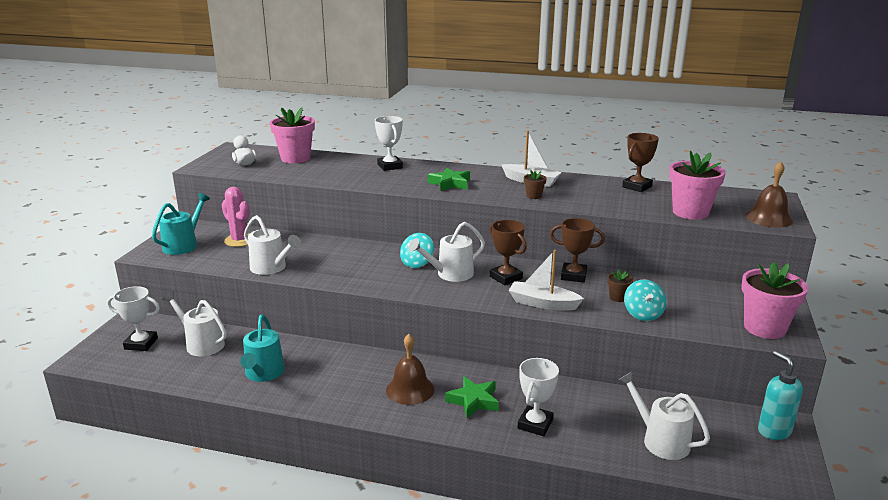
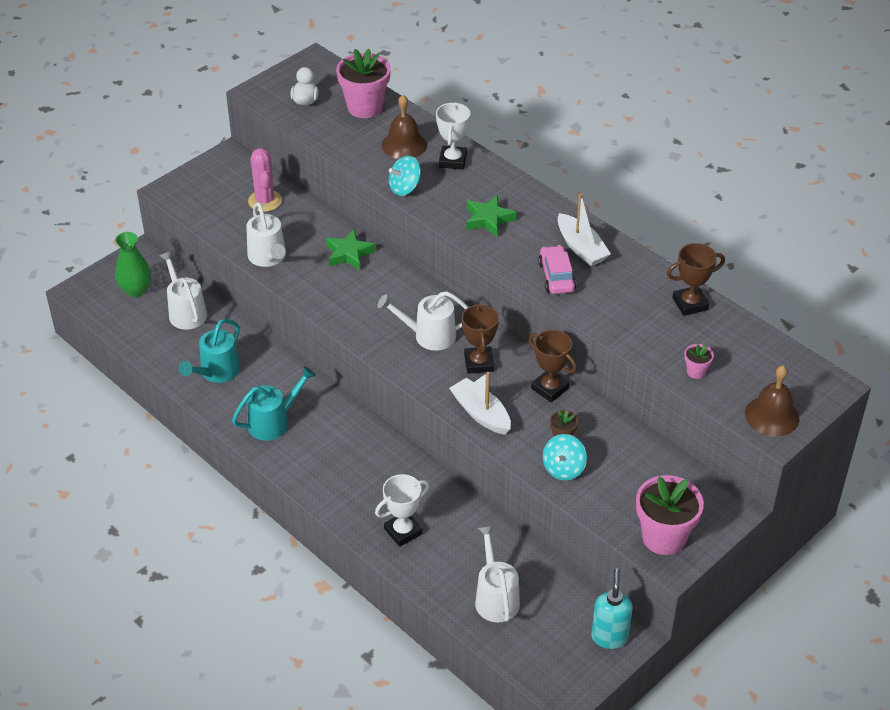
camera: 30 degrees right, 20 degrees up
white trophy [107,286,160,351] -> green vase [115,232,151,297]
turquoise watering can [152,193,210,255] -> turquoise watering can moved to [232,366,316,441]
brown bell [386,334,434,405] -> brown bell moved to [382,95,427,159]
turquoise spinning top [400,233,434,268] -> turquoise spinning top moved to [389,156,421,196]
green star [445,376,499,418] -> green star moved to [326,229,376,270]
brown flower pot [524,170,547,199] -> pink car [538,245,576,294]
pink flower pot [669,151,726,220] -> pink flower pot [684,344,714,379], size x0.46

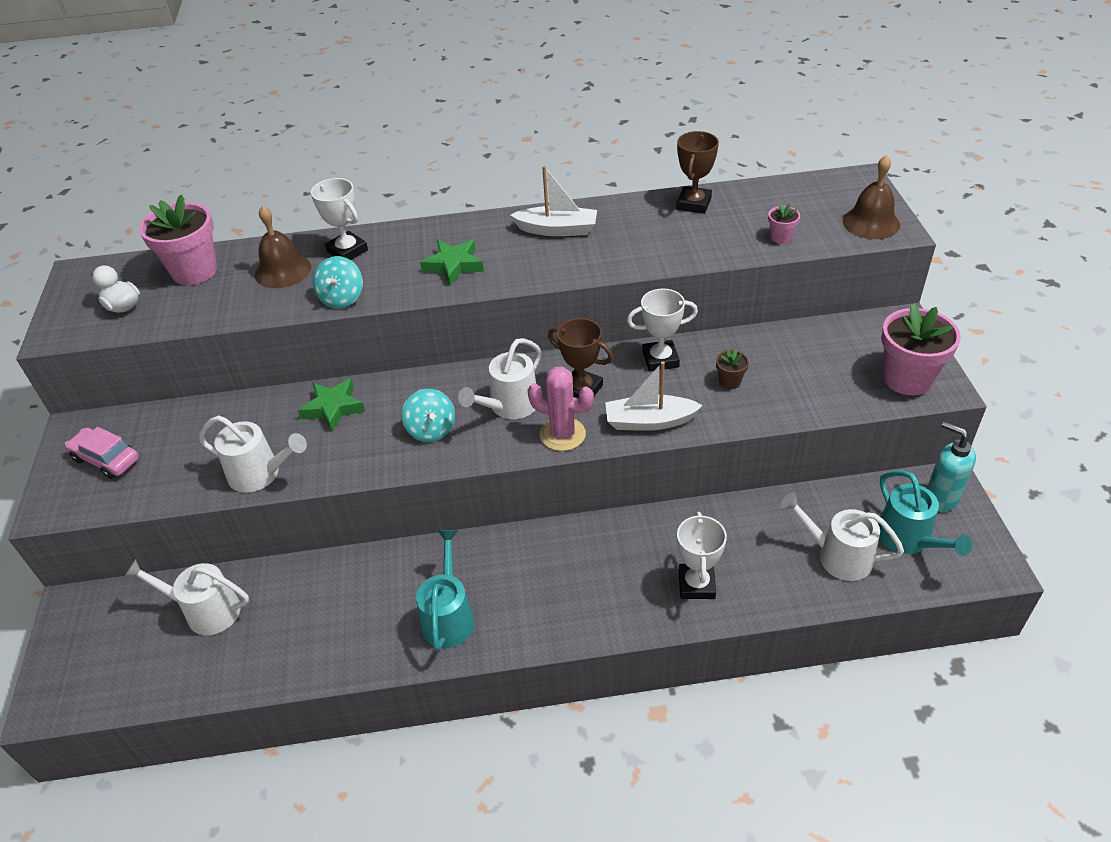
camera: 50 degrees left, 0 degrees up
green vase [115,232,151,297] -> none
turquoise watering can [179,319,240,383] -> turquoise watering can moved to [878,470,973,556]
pink cactus [248,148,282,212] -> pink cactus moved to [527,367,594,451]
brown trophy [529,330,577,402] -> white trophy [627,289,698,372]
pink car [538,245,576,294] -> pink car moved to [65,427,139,479]
turquoise spinning top [543,434,587,480] -> turquoise spinning top moved to [402,389,455,442]

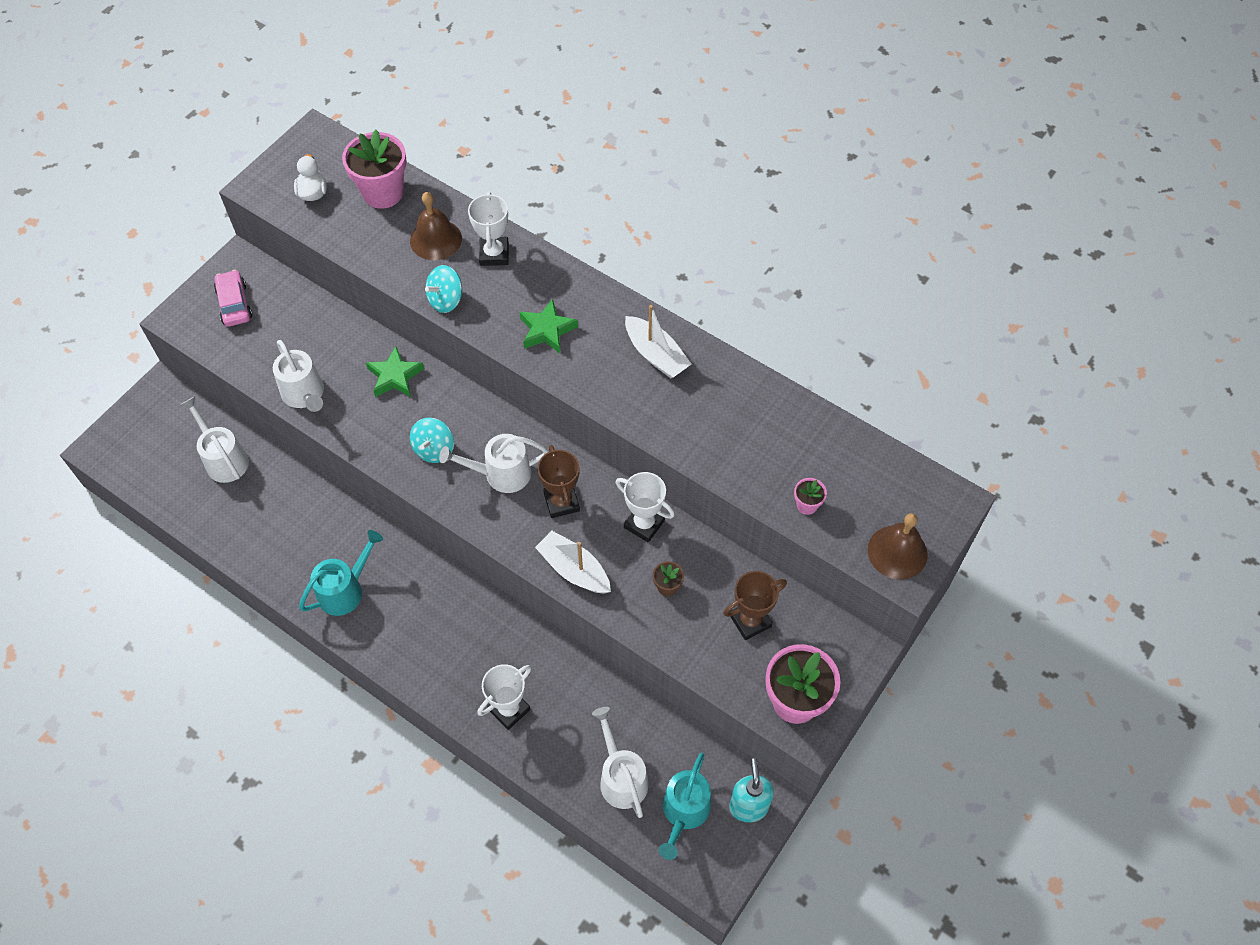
camera: 40 degrees right, 15 degrees up
pink cactus [527,367,594,451] -> none
brown trophy [676,131,719,214] -> brown trophy moved to [723,571,787,640]

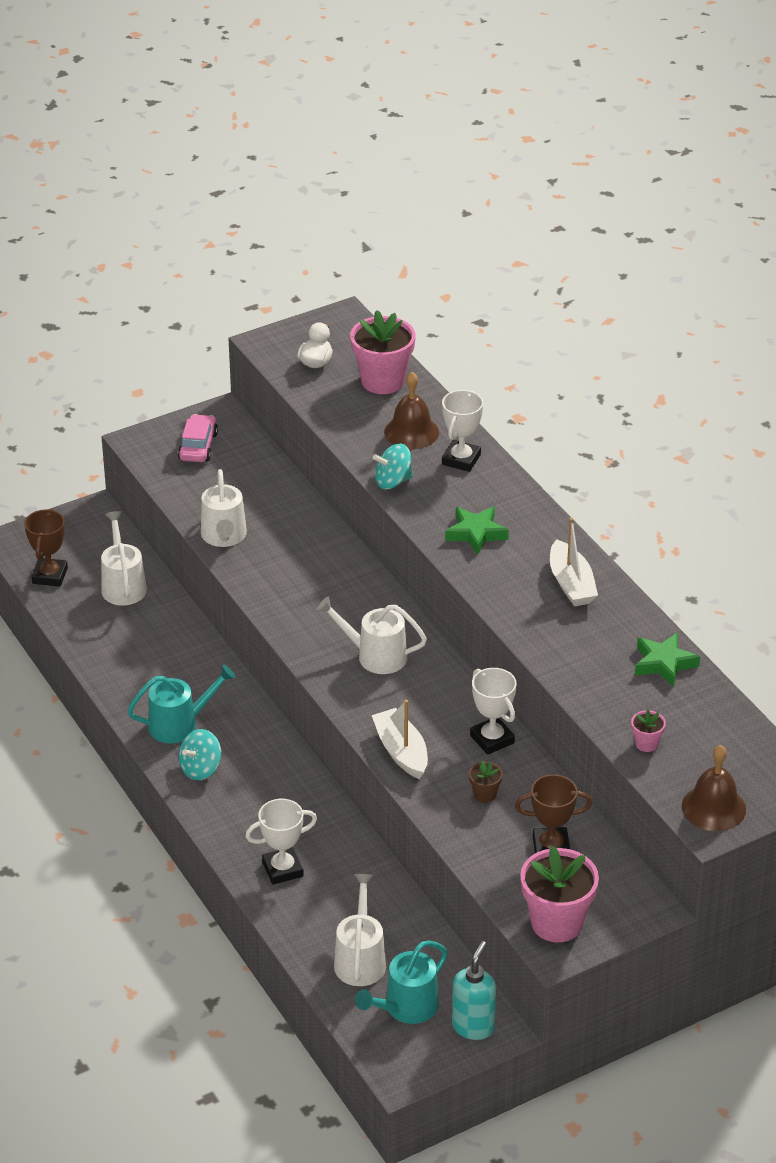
camera: 25 degrees right, 20 degrees down
green star [366,346,424,397] -> green star moved to [635,633,700,687]
turquoise spinning top [410,418,454,463] -> turquoise spinning top moved to [179,729,221,780]
brown trophy [537,445,580,518] -> brown trophy moved to [24,509,68,587]

